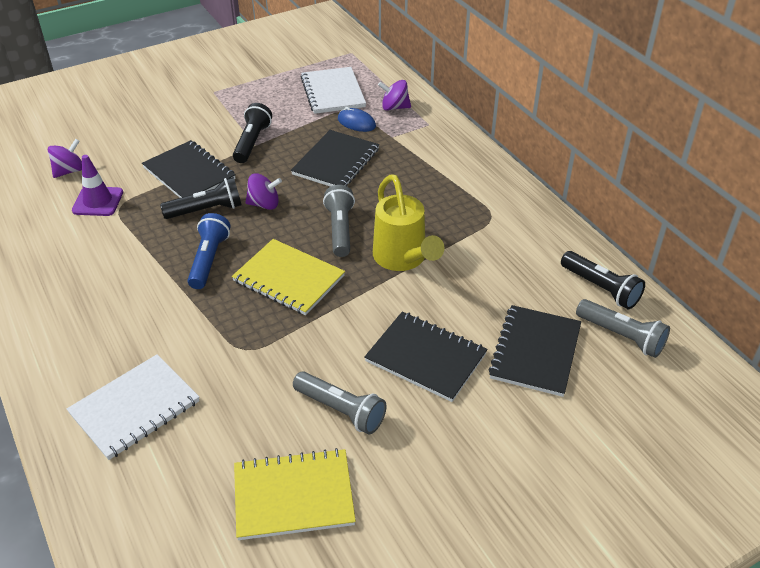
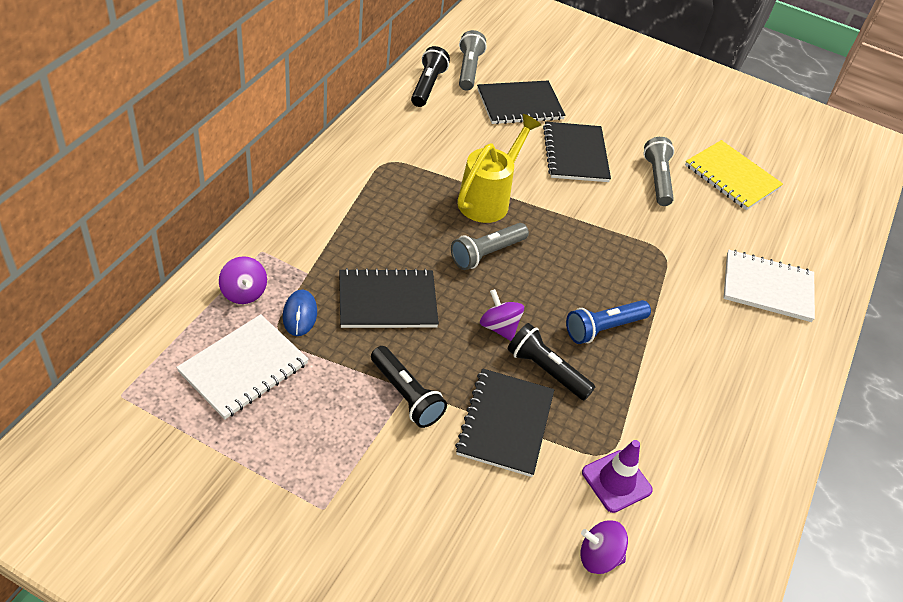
camera: 130 degrees left, 5 degrees up
yellow notebook [232,239,345,315] -> none
black flashlight [233,103,272,163] -> black flashlight turned 105 degrees counterclockwise [371,346,447,428]

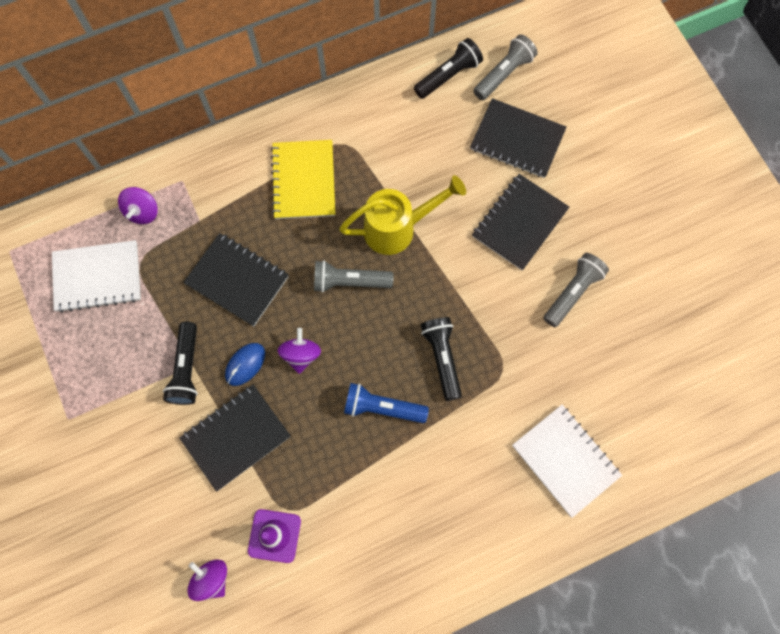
camera: 45 degrees right, 25 degrees up
blue mouse [283,290,317,336] -> blue mouse moved to [225,343,265,386]
black flashlight [507,323,595,401] -> black flashlight moved to [421,317,462,401]
yellow notebook [685,140,783,210] -> yellow notebook moved to [271,140,335,219]

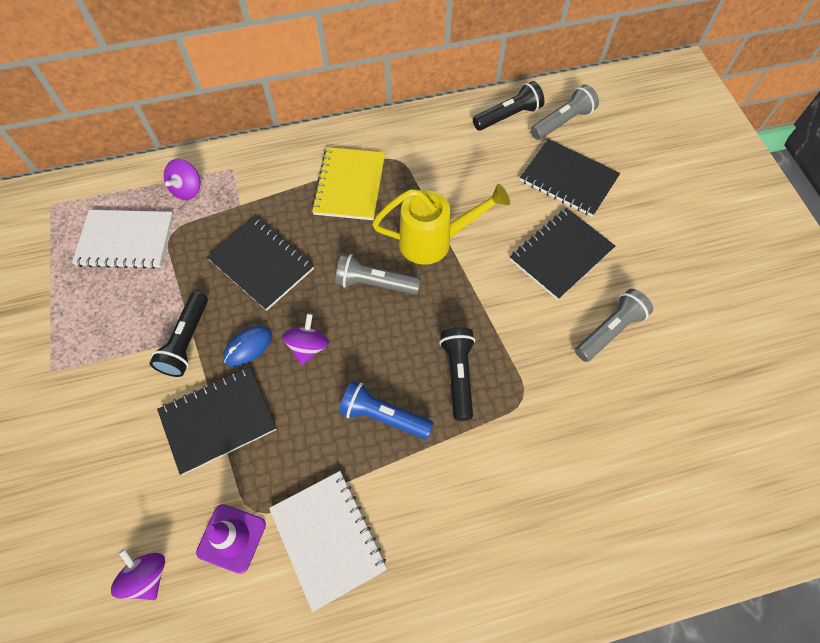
camera: 10 degrees right, 10 degrees down
white notebook [512,405,622,518] -> white notebook moved to [269,471,387,612]

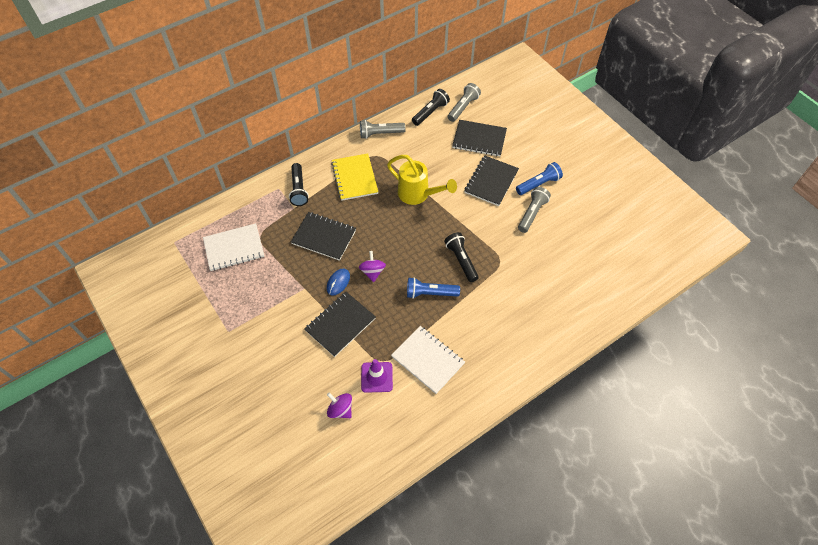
camera: 20 degrees left, 5 degrees down
black flashlight [150,292,208,377] -> black flashlight moved to [289,163,309,206]
purple spinning top [164,159,200,200] -> none
grey flashlight [335,254,421,295] -> grey flashlight moved to [360,120,406,139]
yellow watering can [372,184,510,265] -> yellow watering can turned 60 degrees clockwise [387,155,457,205]
none -> blue flashlight [516,162,563,195]

